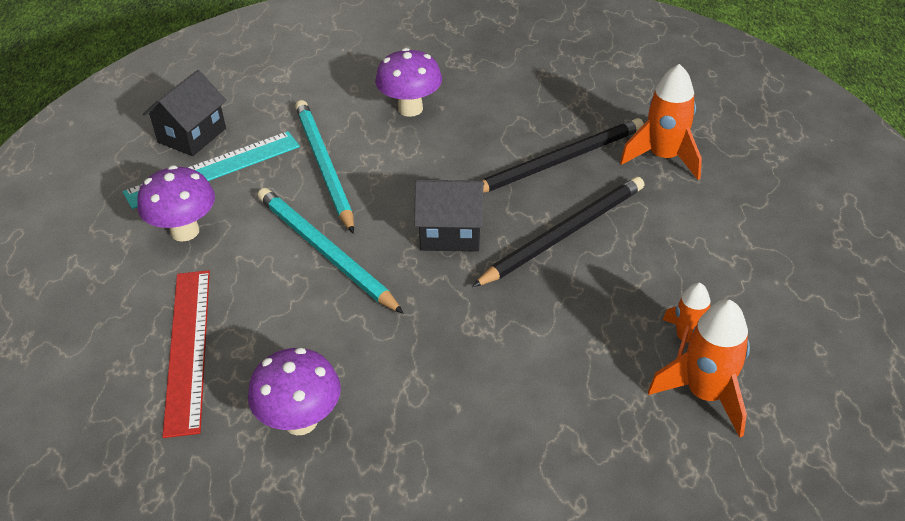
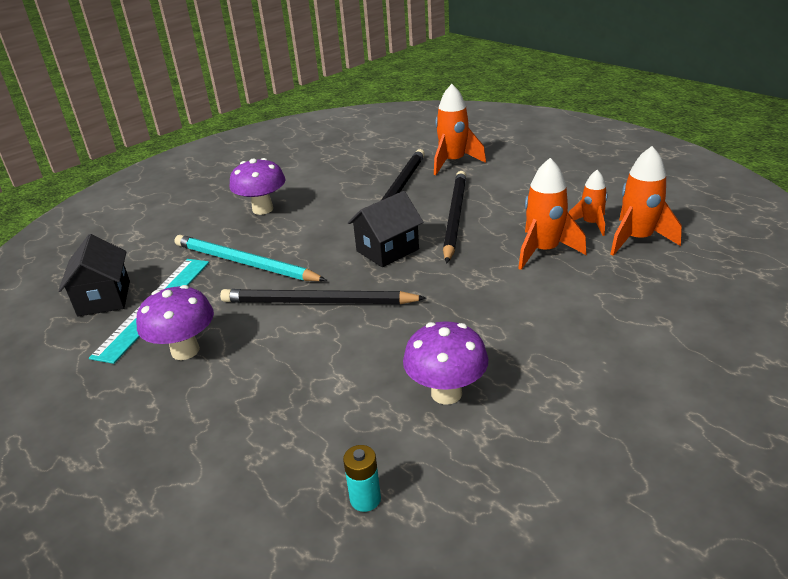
camera: 40 degrees left, 10 degrees down
red ruler [162,270,210,438] -> none
turquoise pencil [258,188,404,314] -> black pencil [220,289,426,304]
none -> turquoise battery [343,445,381,512]
none -> orange rocket [518,158,586,270]

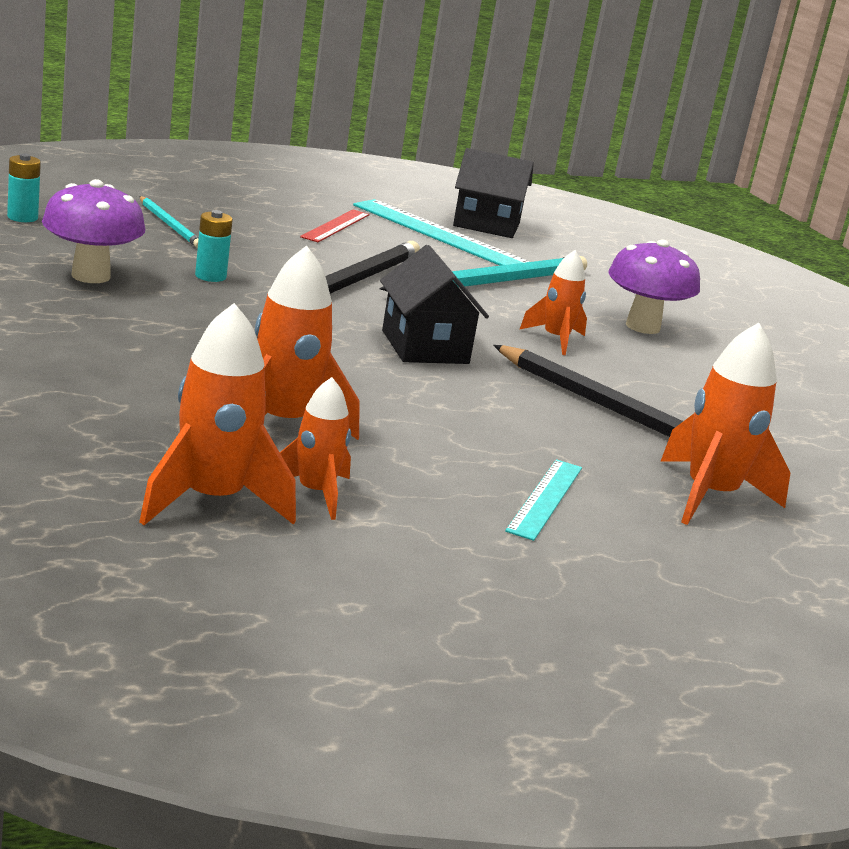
camera: 105 degrees right, 10 degrees down
purple mushroom [136,285,214,360] -> red ruler [300,209,370,242]
black pencil [443,171,466,263] -> none
none -> turquoise pencil [139,196,199,248]
none -> turquoise battery [195,210,233,282]
none -> turquoise ruler [505,459,582,541]
none -> orange rocket [519,250,587,355]

